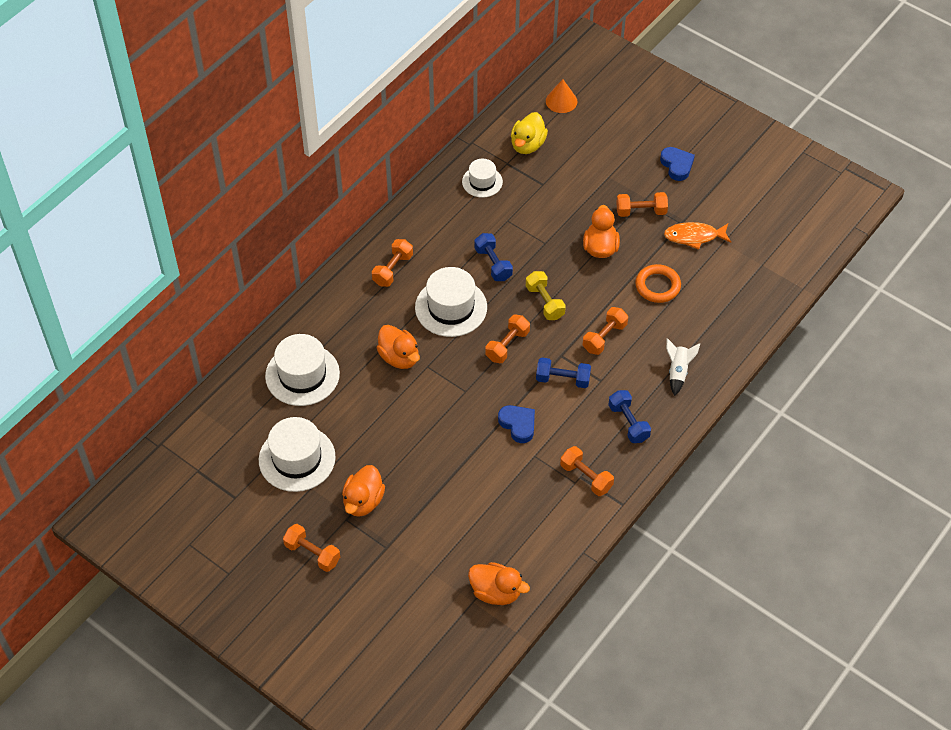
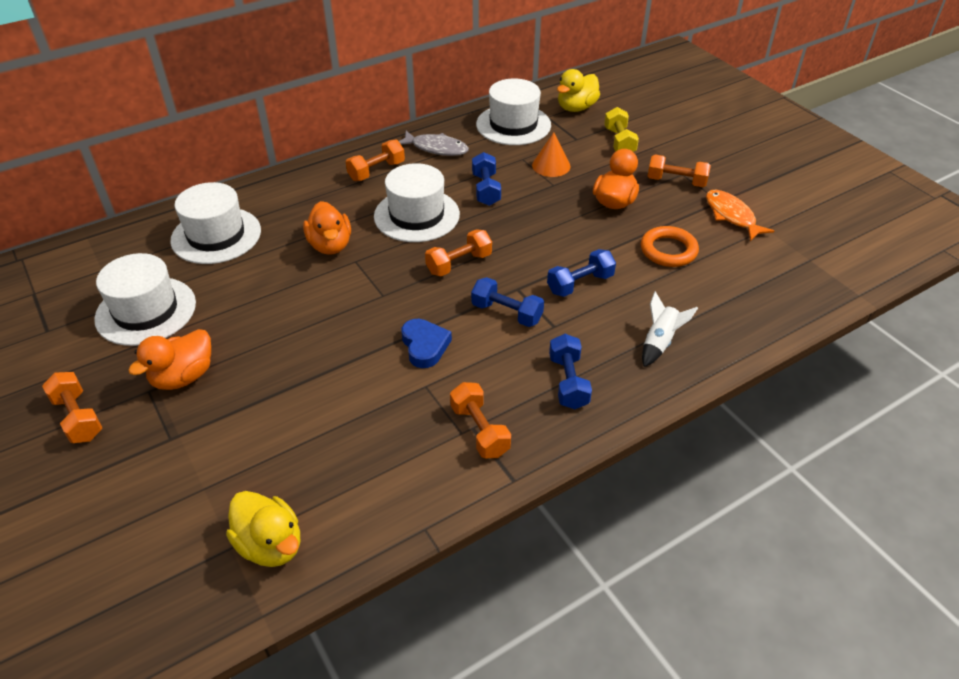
camera: 20 degrees right, 10 degrees down
white hat [462,159,503,198] -> white hat [476,79,551,145], size x1.69
orange duck [468,562,530,605] -> yellow duck [226,491,300,567]
yellow dumbbell [526,271,566,320] -> yellow dumbbell moved to [604,107,639,152]
orange cone [546,79,577,113] -> orange cone moved to [532,132,570,177]
orange dumbbell [583,307,628,355] -> blue dumbbell [547,249,616,297]
blue heart [660,147,695,181] -> none
orange fish [664,222,731,250] -> orange fish turned 45 degrees clockwise [706,190,774,241]
none -> grey fish [399,131,469,156]

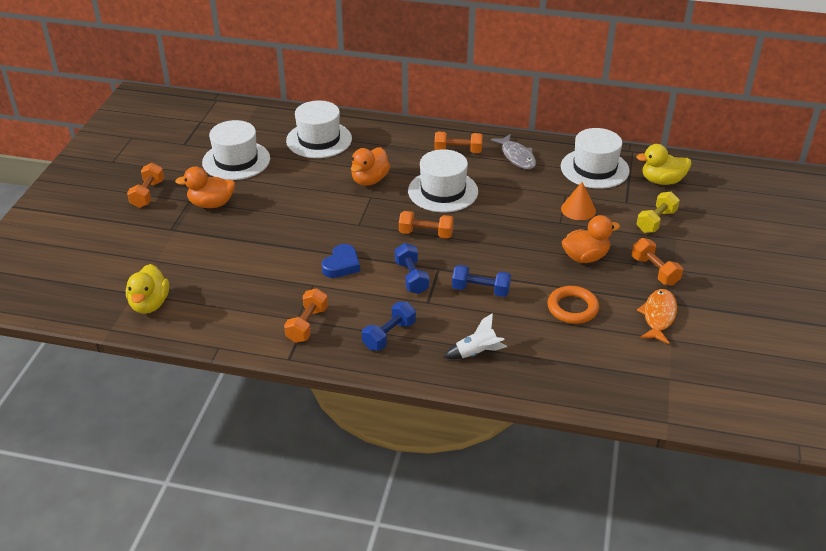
camera: 45 degrees right, 5 degrees down
blue dumbbell [472,152,501,206] -> none

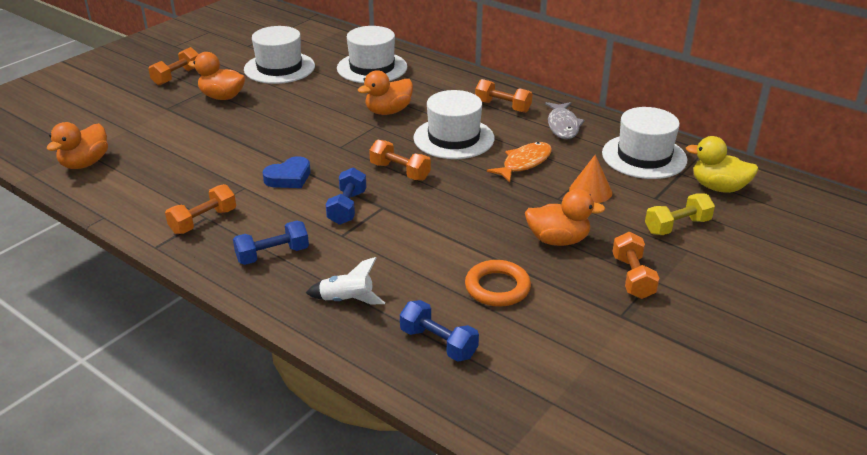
camera: 25 degrees right, 5 degrees down
yellow duck [126,264,169,314] -> orange duck [46,122,108,169]
blue dumbbell [452,265,511,297] -> blue dumbbell moved to [400,300,479,362]
orange fish [637,289,677,344] -> orange fish moved to [487,142,552,182]

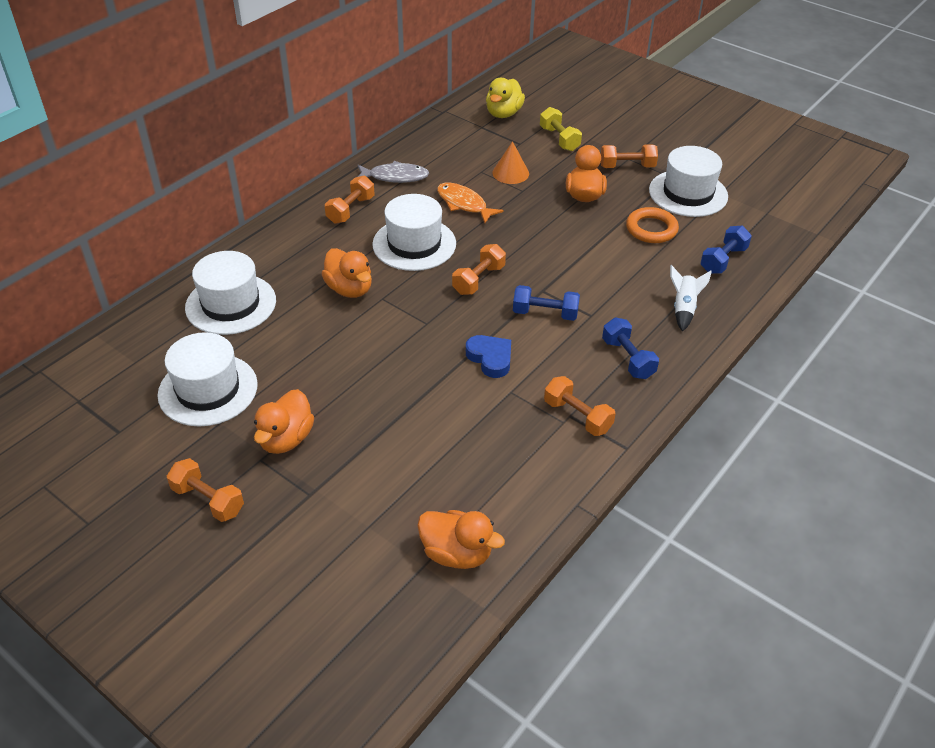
camera: 90 degrees left, 10 degrees up
white hat [602,107,687,179] -> white hat moved to [649,146,728,217]

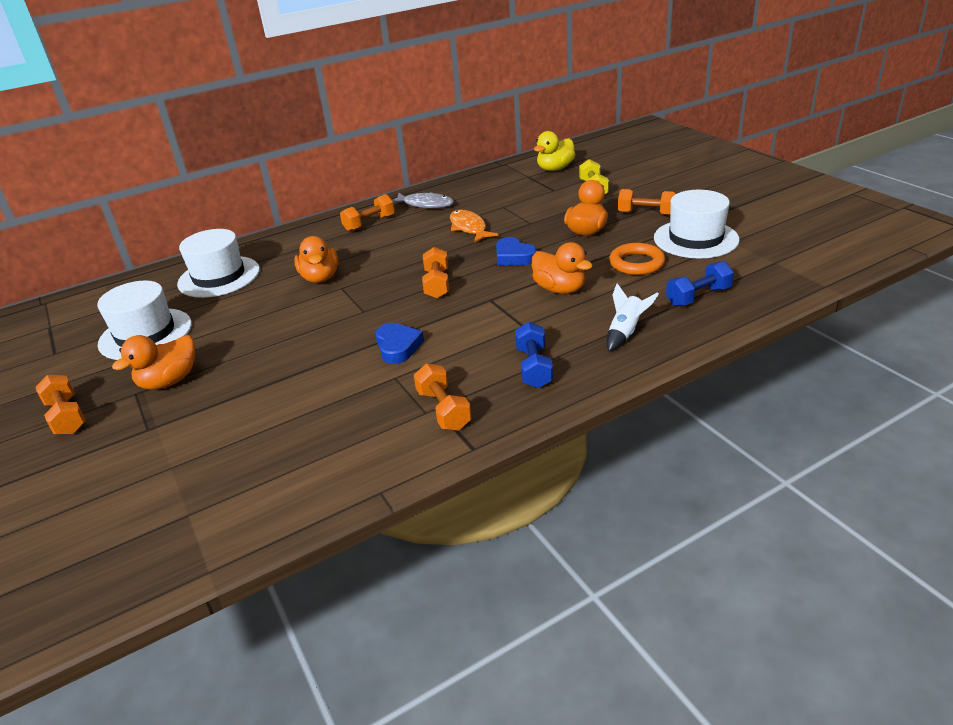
camera: 25 degrees right, 10 degrees down
white hat [372,194,456,271] -> none
orange duck [417,510,505,569] -> orange duck moved to [532,242,593,294]
orange dumbbell [452,244,506,295] -> orange dumbbell turned 60 degrees counterclockwise [422,247,449,299]
orange cone [492,141,529,184] -> none
blue dumbbell [513,285,580,321] -> none
none -> blue heart [496,237,537,265]

